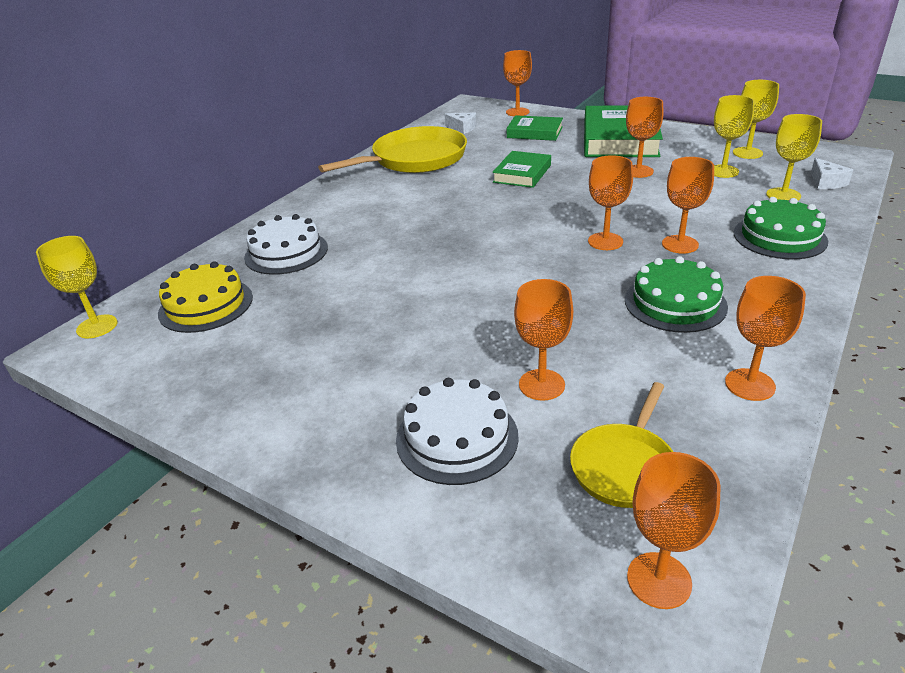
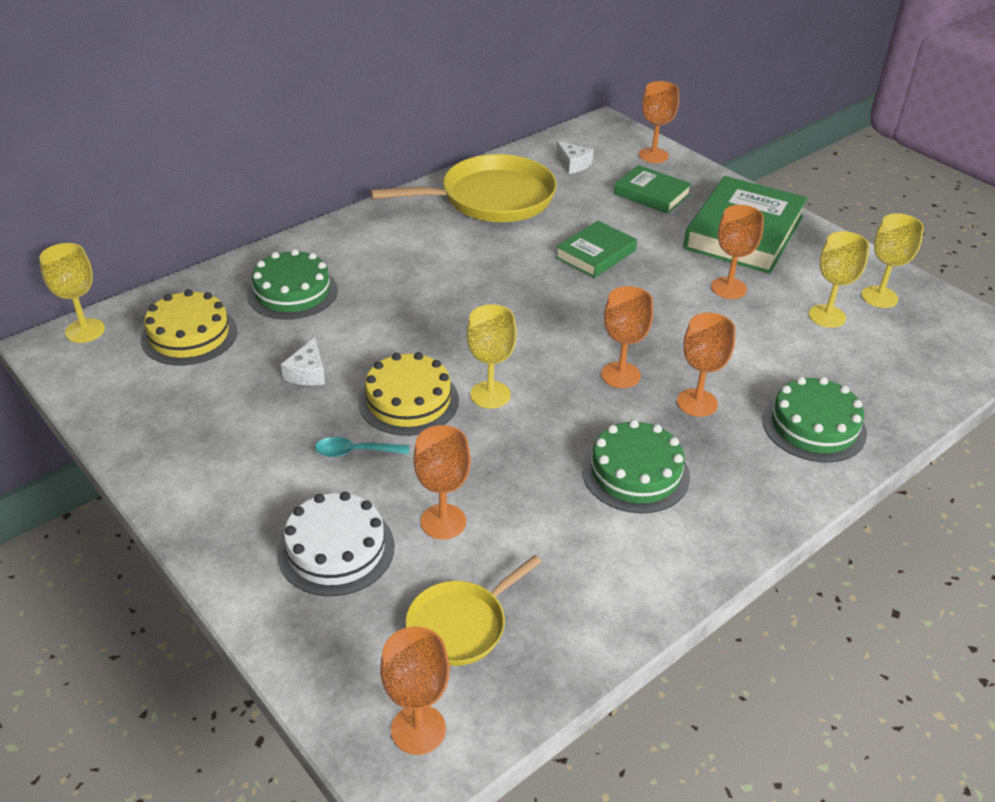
camera: 15 degrees right, 5 degrees up
white cake [244,214,328,275] -> green cake [247,249,338,320]
orange goblet [725,276,806,401] -> none
yellow goblet [766,114,822,200] -> yellow goblet moved to [467,304,517,409]
white cheese [811,158,853,189] -> white cheese moved to [281,337,325,385]
none -> turquoise spoon [315,437,409,457]
none -> yellow cake [358,352,459,436]

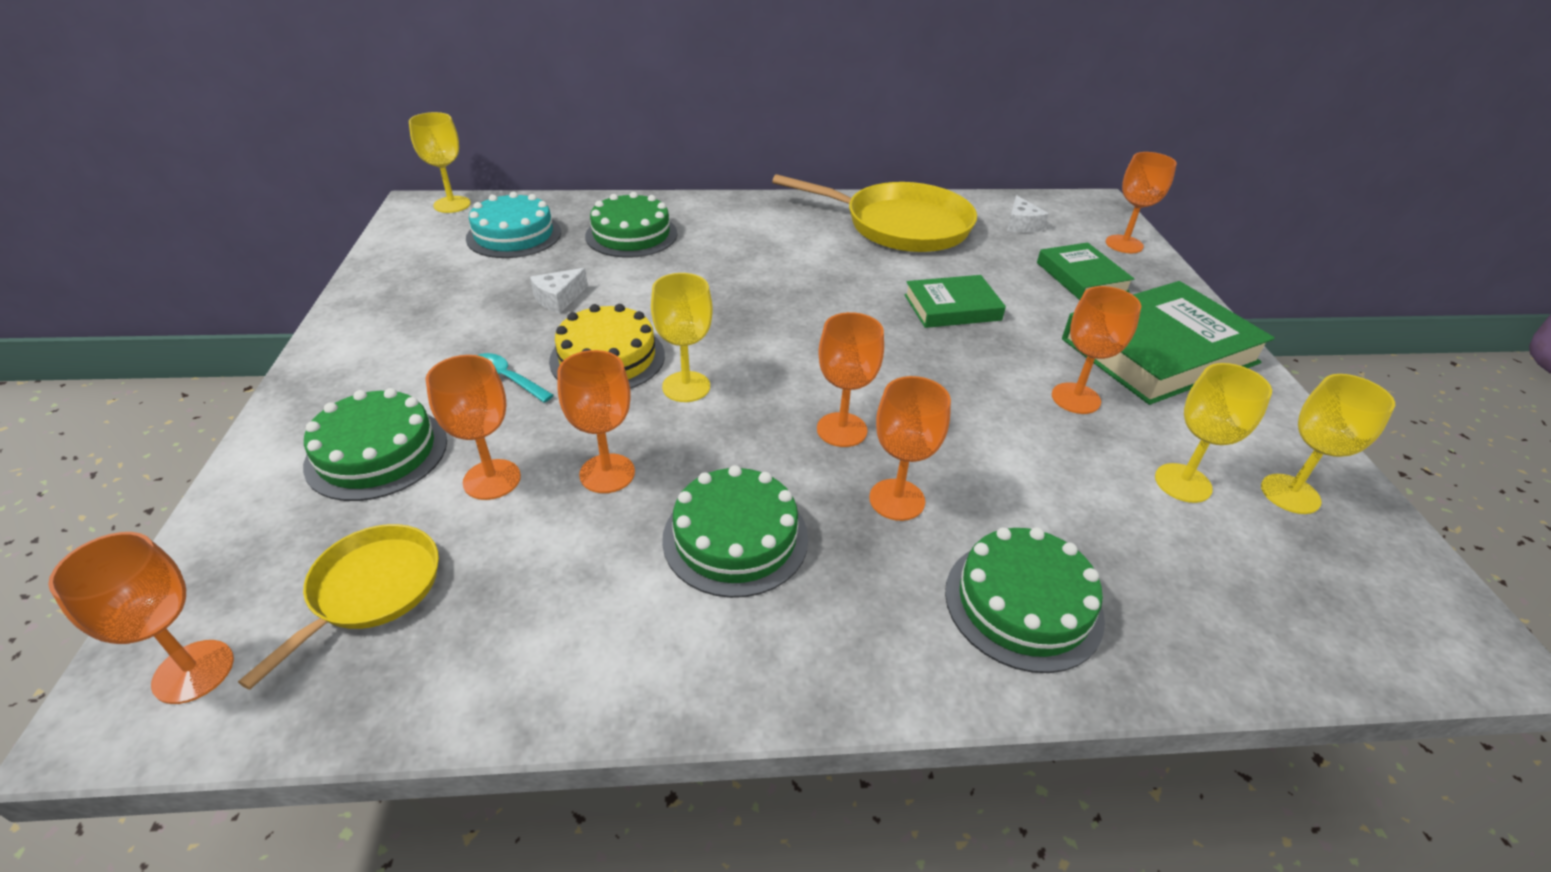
camera: 35 degrees right, 0 degrees up
yellow cake [141,289,237,366] -> turquoise cake [466,192,561,258]
white cake [277,491,395,596] -> green cake [303,388,447,501]
yellow pan [406,555,542,666] -> yellow pan turned 120 degrees clockwise [238,524,439,690]
none -> orange goblet [557,350,635,493]

